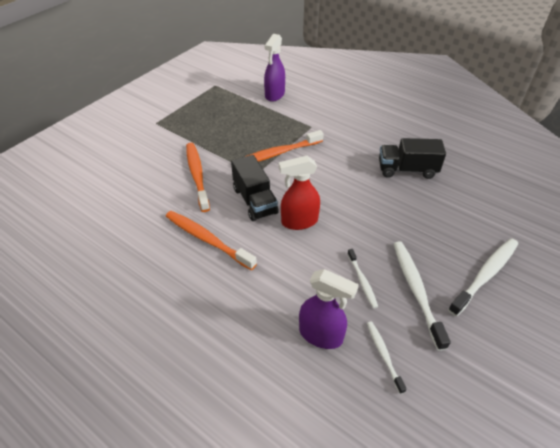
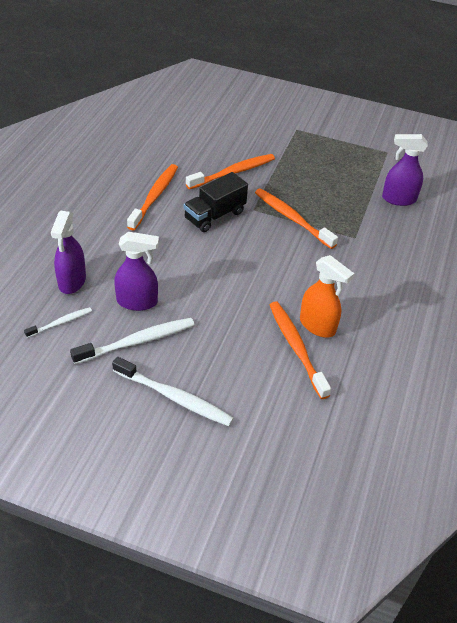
camera: 70 degrees right, 0 degrees up
red spray bottle [279,156,320,230] -> none
white toothbrush [347,249,378,309] -> purple spray bottle [114,232,159,311]
black truck [379,138,446,179] -> orange spray bottle [300,255,354,337]
none -> orange toothbrush [270,301,331,399]

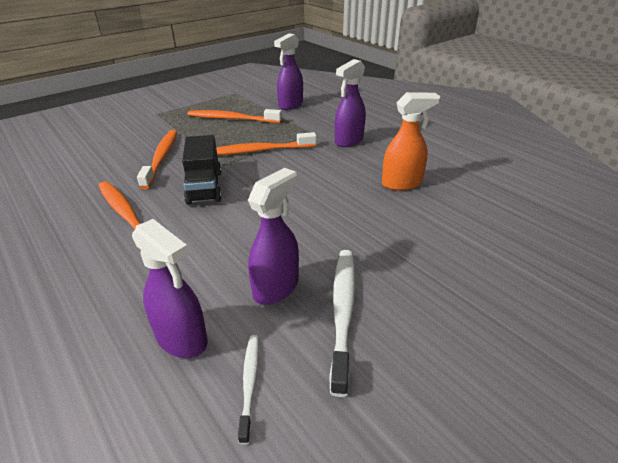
camera: 55 degrees left, 10 degrees down
white toothbrush [112,357,234,426] -> none
orange toothbrush [270,301,331,399] -> orange toothbrush moved to [187,109,282,123]
none -> purple spray bottle [335,59,366,147]

